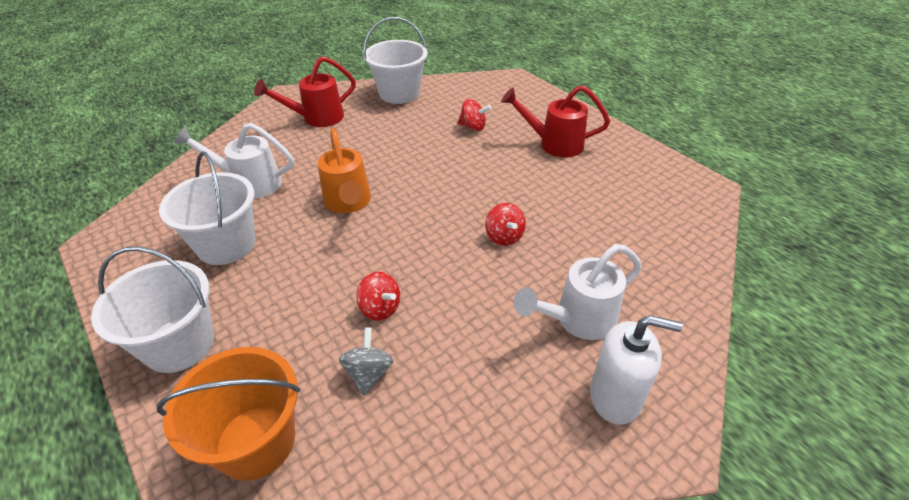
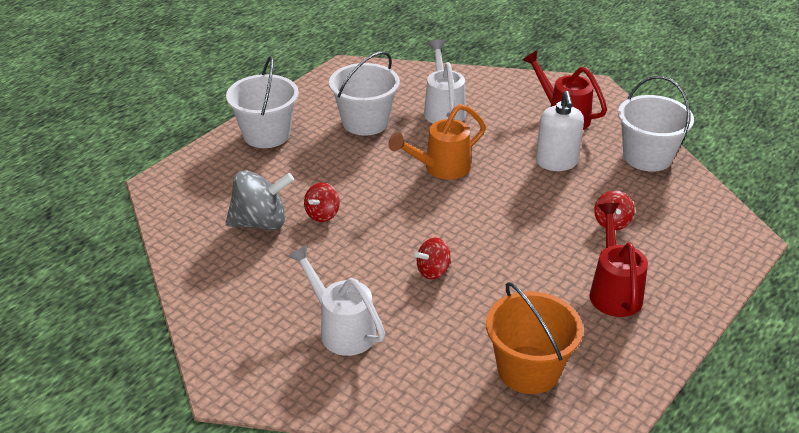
camera: 75 degrees right, 5 degrees down
orange bucket [157,347,300,481] -> orange bucket moved to [486,282,583,394]
grey spinning top [339,327,394,396] -> grey spinning top [226,171,294,230], size x1.74
white soap dispenser [590,315,683,425] -> white soap dispenser moved to [536,91,584,171]

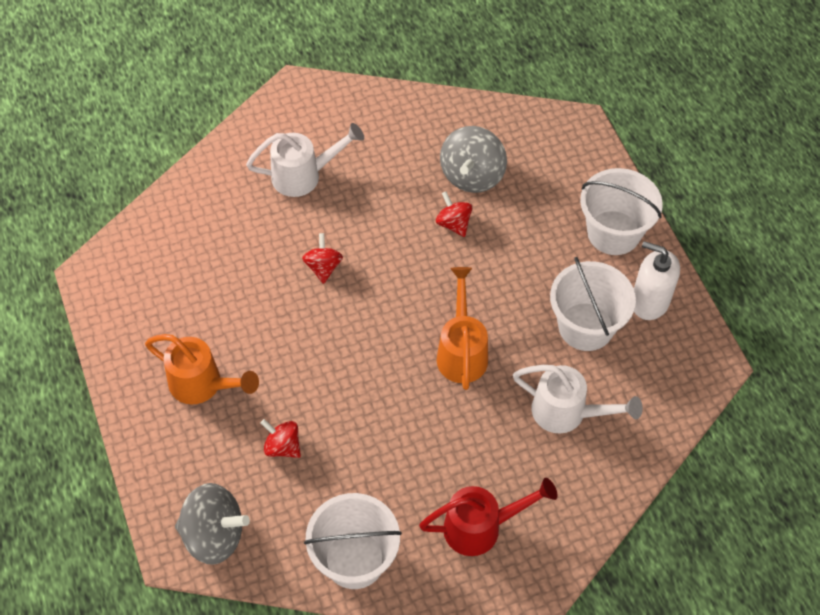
camera: 120 degrees right, 20 degrees up
orange bucket [486,282,583,394] -> none
white soap dispenser [536,91,584,171] -> white soap dispenser moved to [634,241,680,320]
red watering can [590,203,648,317] -> orange watering can [145,334,259,405]
none -> grey spinning top [175,483,250,565]

